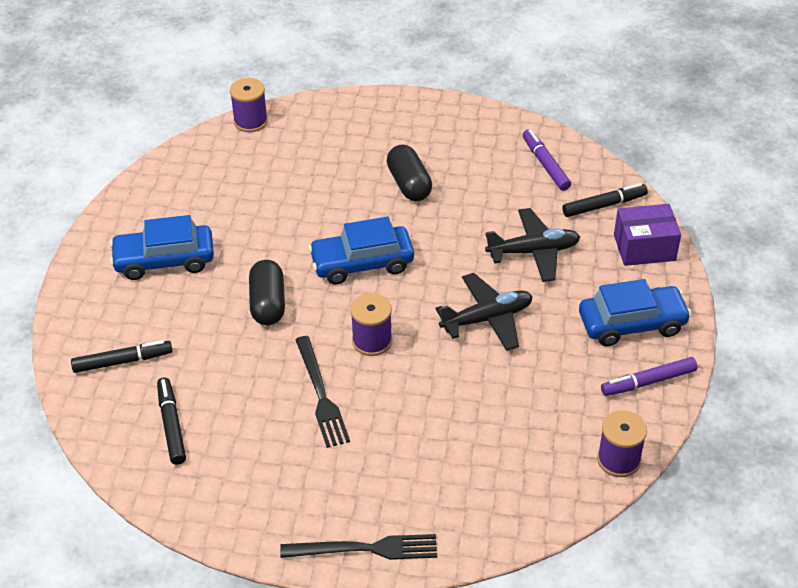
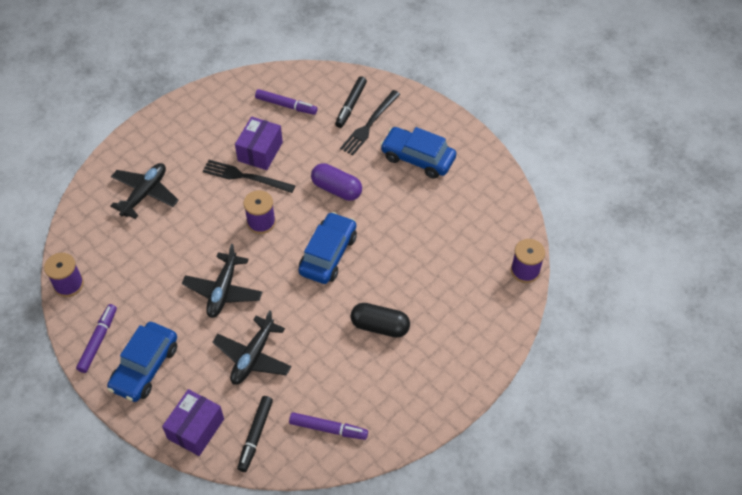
camera: 125 degrees right, 10 degrees up
blue car [110,215,214,280] -> blue car turned 90 degrees counterclockwise [380,127,456,179]
black marker [157,377,186,465] -> purple marker [255,89,317,115]
black capsule [249,260,285,325] -> purple capsule [311,163,362,201]
black fork [280,534,437,560] -> black fork moved to [340,90,400,156]
none -> black plane [110,163,179,219]
none -> purple box [235,117,283,170]

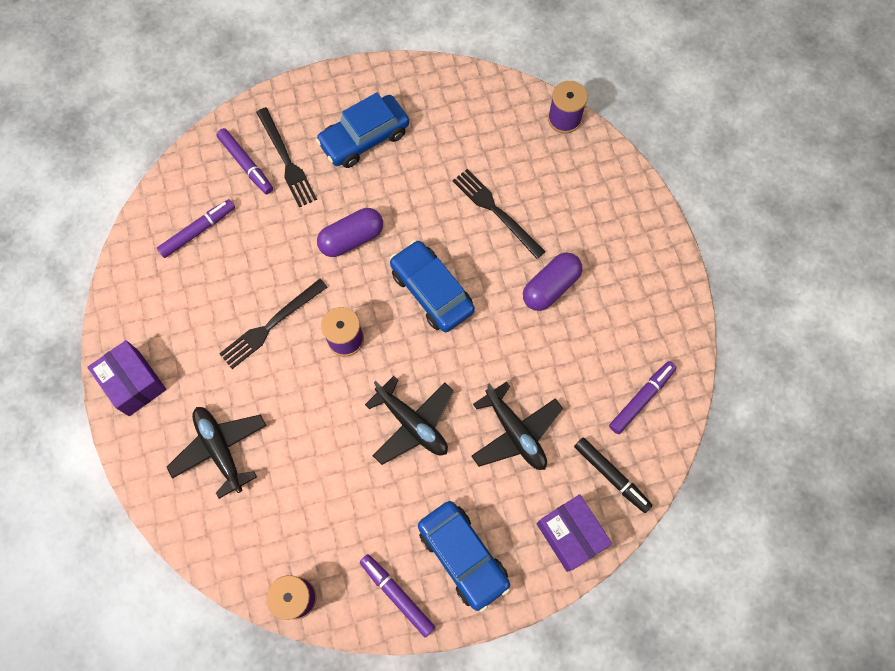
camera: 60 degrees left, 15 degrees up
purple box [235,117,283,170] -> purple box moved to [87,340,166,416]
black marker [335,76,367,128] -> purple marker [216,128,273,194]
black capsule [350,303,410,338] -> purple capsule [523,252,582,311]
none -> black fork [453,169,546,259]

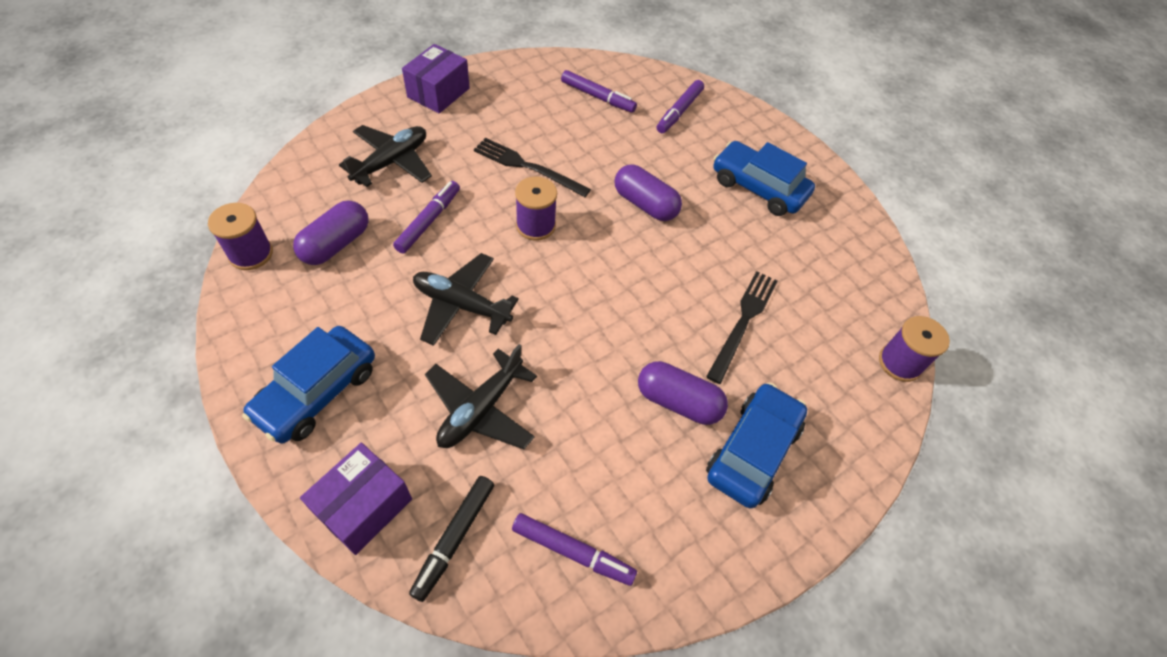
camera: 65 degrees right, 15 degrees down
black fork [256,107,317,207] -> none
purple marker [360,554,435,638] -> purple marker moved to [393,181,460,254]
black plane [365,376,454,465] -> black plane turned 90 degrees clockwise [413,253,519,346]
blue car [390,240,475,332] -> blue car moved to [706,383,807,508]
none -> purple capsule [293,200,368,265]

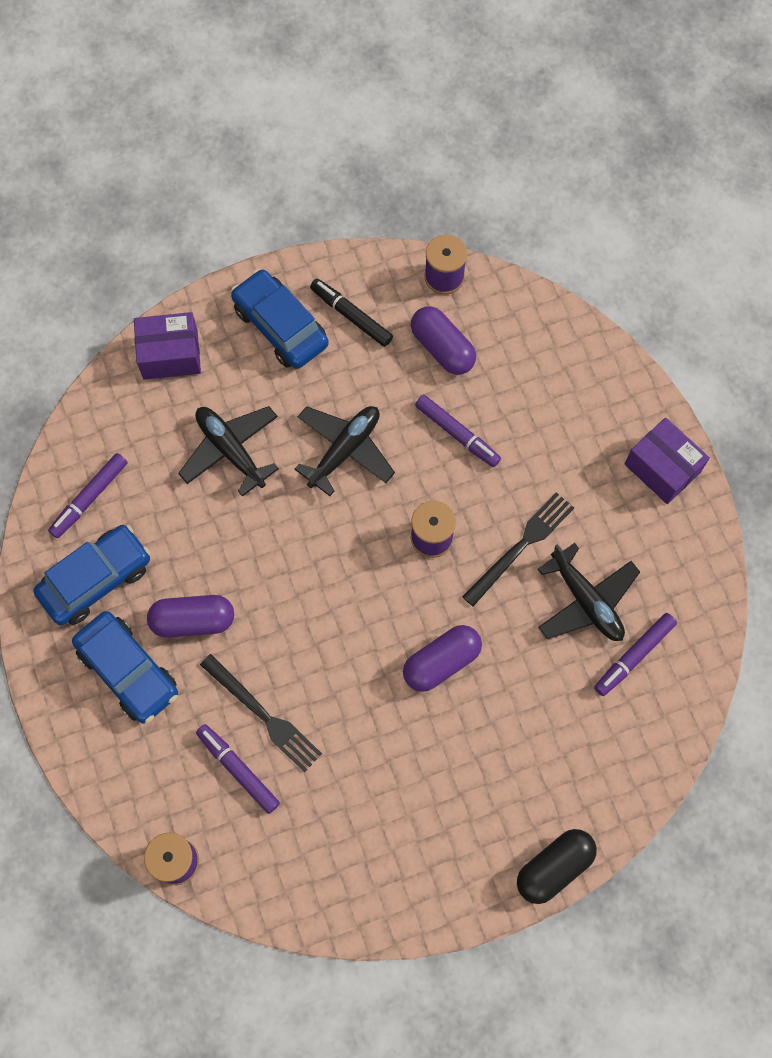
camera: 110 degrees right, 15 degrees up
purple box [300,443,412,555] -> purple box turned 60 degrees counterclockwise [134,312,201,380]
black plane [339,125,432,187] -> black plane moved to [538,543,640,641]
black marker [409,476,494,602] -> black marker moved to [310,279,393,347]
purple capsule [638,361,728,425] -> purple capsule turned 45 degrees clockwise [147,595,234,638]
purple marker [657,80,704,133] -> purple marker moved to [196,724,280,814]
blue car [713,141,815,216] -> blue car moved to [33,525,150,625]
none -> black capsule [517,829,597,904]

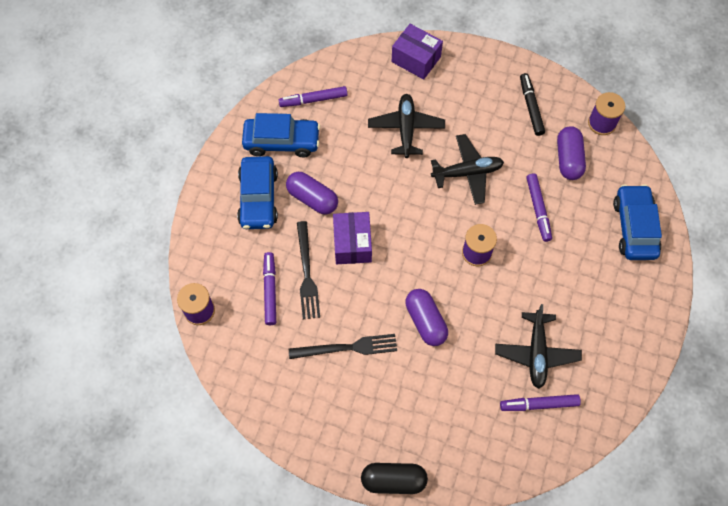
camera: 40 degrees right, 5 degrees down
blue car [231,269,329,369] -> blue car moved to [613,184,662,260]
purple capsule [403,625,482,692] -> purple capsule turned 60 degrees clockwise [405,289,448,346]
black fork [462,492,574,606] -> black fork moved to [289,334,397,359]
purple box [625,418,710,504] -> purple box moved to [333,212,372,264]

